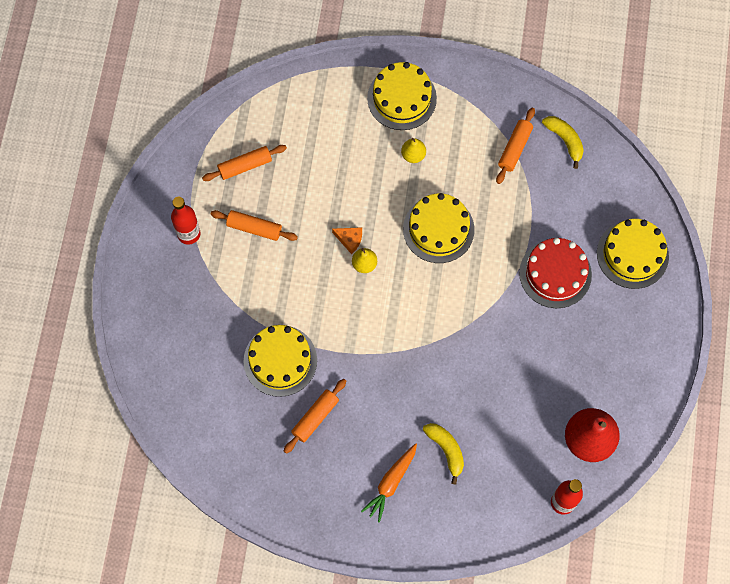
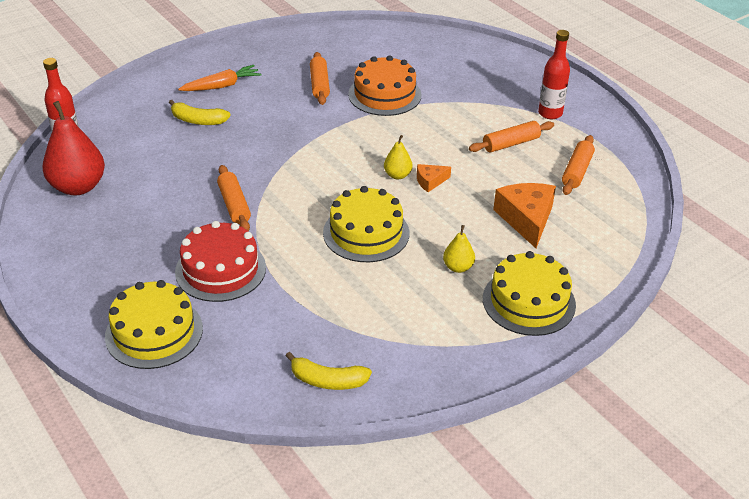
camera: 135 degrees right, 30 degrees down
yellow cake [244,325,317,397] -> orange cake [348,55,421,116]
orange carrot [361,443,417,523] -> orange carrot turned 75 degrees clockwise [178,65,262,91]
orange rolling pin [496,108,535,184] -> orange rolling pin moved to [217,165,251,231]
none -> orange cheese [493,183,556,248]

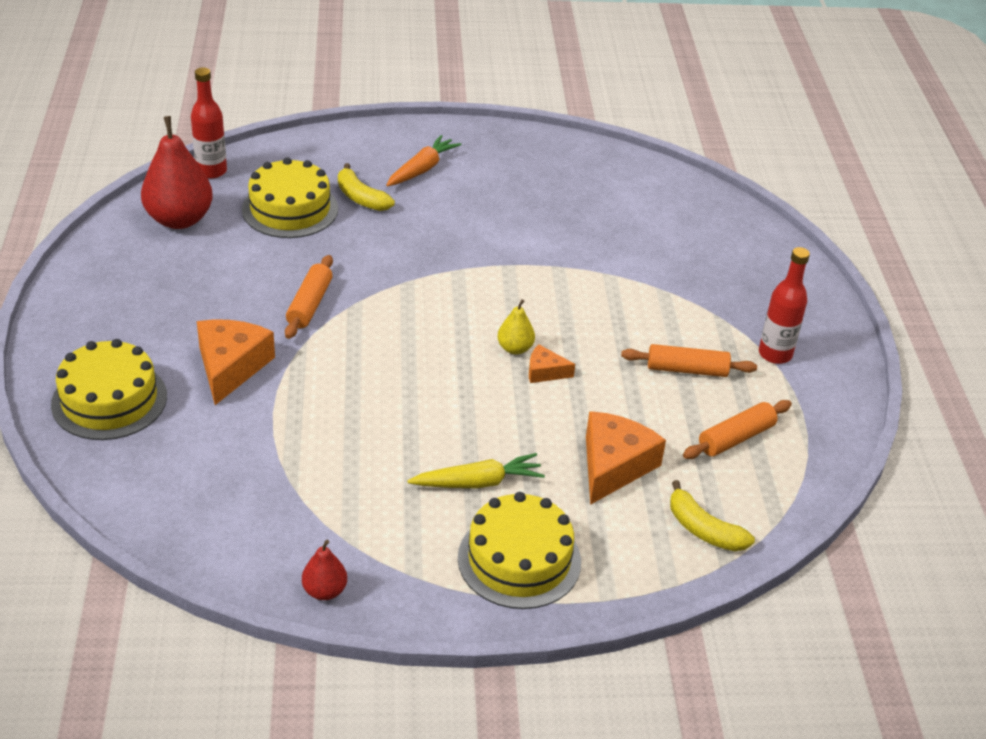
camera: 30 degrees right, 0 degrees up
red cake [175,221,266,302] -> orange cheese [197,319,275,405]
orange carrot [178,65,262,91] -> orange carrot turned 60 degrees counterclockwise [386,135,462,186]
yellow banana [286,352,372,390] -> yellow banana moved to [670,480,755,551]
orange rolling pin [310,52,330,105] -> none
yellow cake [323,186,409,262] -> yellow cake moved to [242,157,338,238]
orange cake [348,55,421,116] -> none
yellow pear [443,225,475,273] -> yellow carrot [408,453,545,488]
none -> red pear [302,540,347,600]

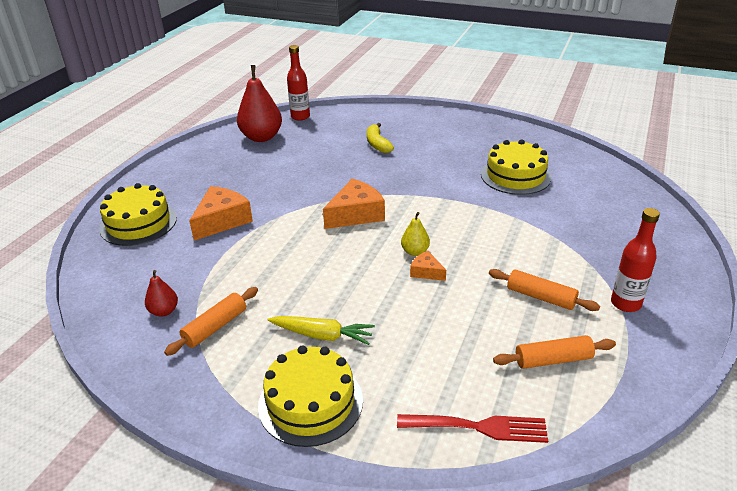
camera: 30 degrees right, 5 degrees down
yellow cake [242,157,338,238] -> yellow cake moved to [481,139,551,195]
orange rolling pin [285,255,333,339] -> orange rolling pin moved to [164,287,258,356]
red pear [302,540,347,600] -> red pear moved to [145,270,178,317]
orange carrot [386,135,462,186] -> none
orange cheese [586,411,666,505] -> orange cheese moved to [323,179,385,229]
yellow banana [670,480,755,551] -> red fork [397,414,548,443]

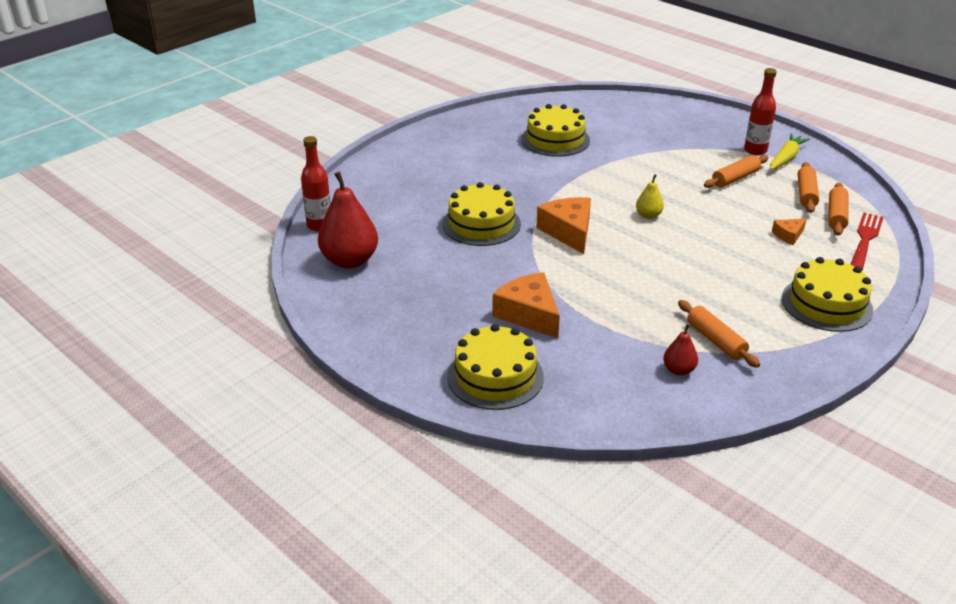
camera: 70 degrees left, 0 degrees up
yellow carrot [267,316,375,345] -> yellow carrot moved to [770,134,810,170]
yellow banana [367,123,394,153] -> none
orange cheese [410,251,446,281] -> orange cheese moved to [772,219,806,245]
none -> yellow cake [442,182,521,246]
none -> orange rolling pin [828,182,848,236]

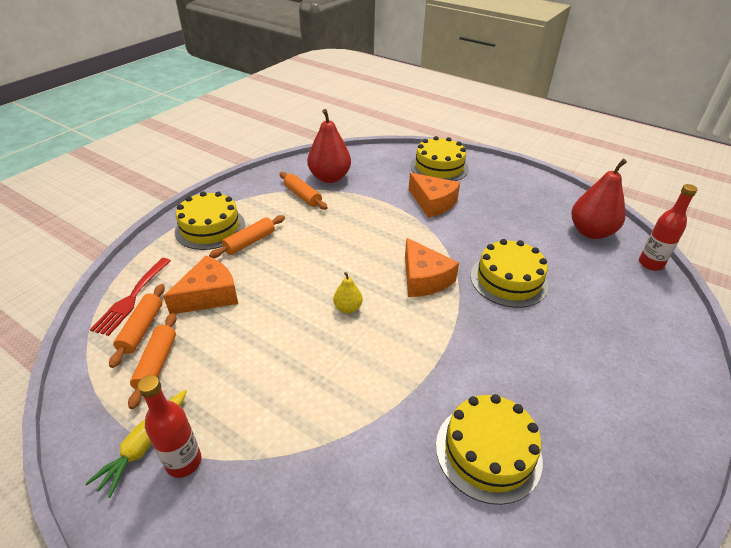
camera: 170 degrees right, 5 degrees up
red pear [663,324,698,376] -> red pear [307,109,351,183], size x2.02
orange rolling pin [704,155,768,188] -> orange rolling pin moved to [209,215,285,258]
orange cheese [772,219,806,245] -> orange cheese [163,255,238,314], size x1.93

